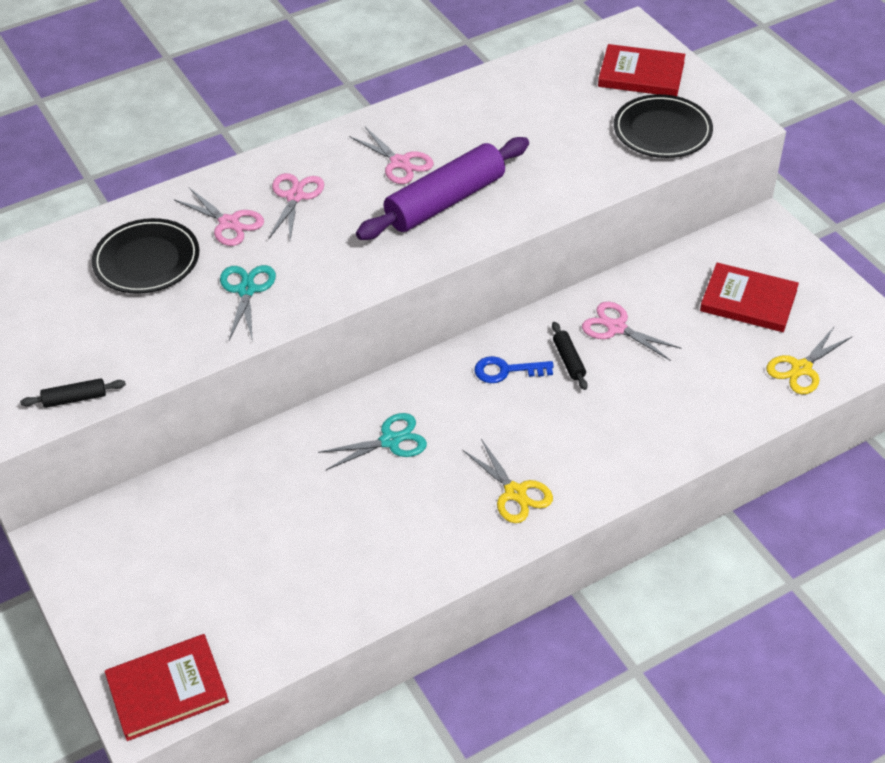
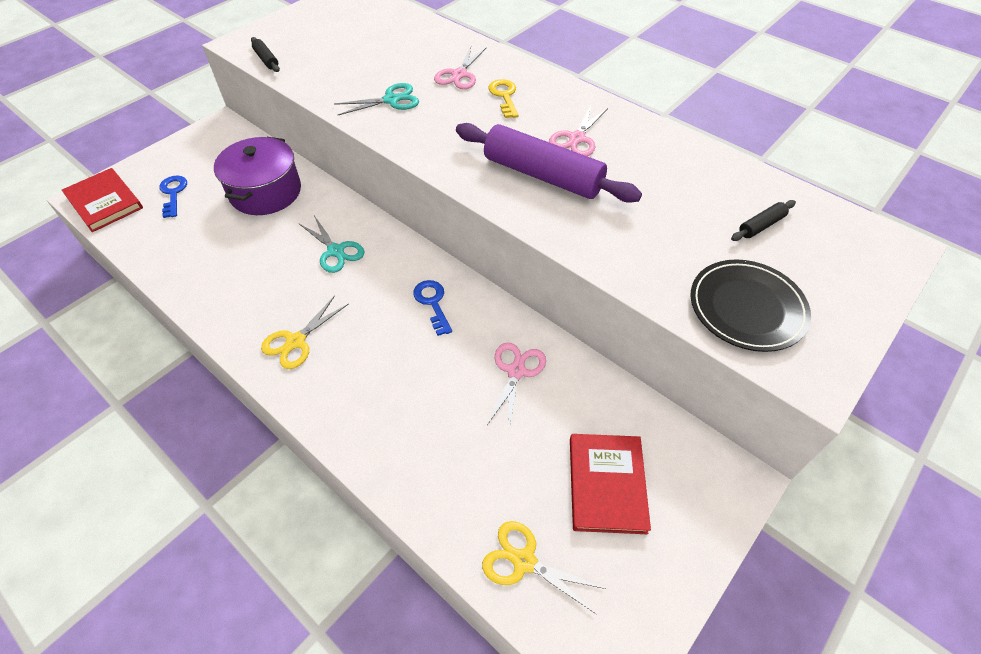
camera: 70 degrees right, 5 degrees up
black plate [92,218,199,294] -> none
pink scissors [268,173,324,240] -> yellow key [488,79,519,118]
black rolling pin [552,322,588,390] -> black rolling pin moved to [731,200,796,241]
red book [598,44,685,96] -> none
none -> blue key [159,175,187,218]
none -> purple pot [214,137,301,215]

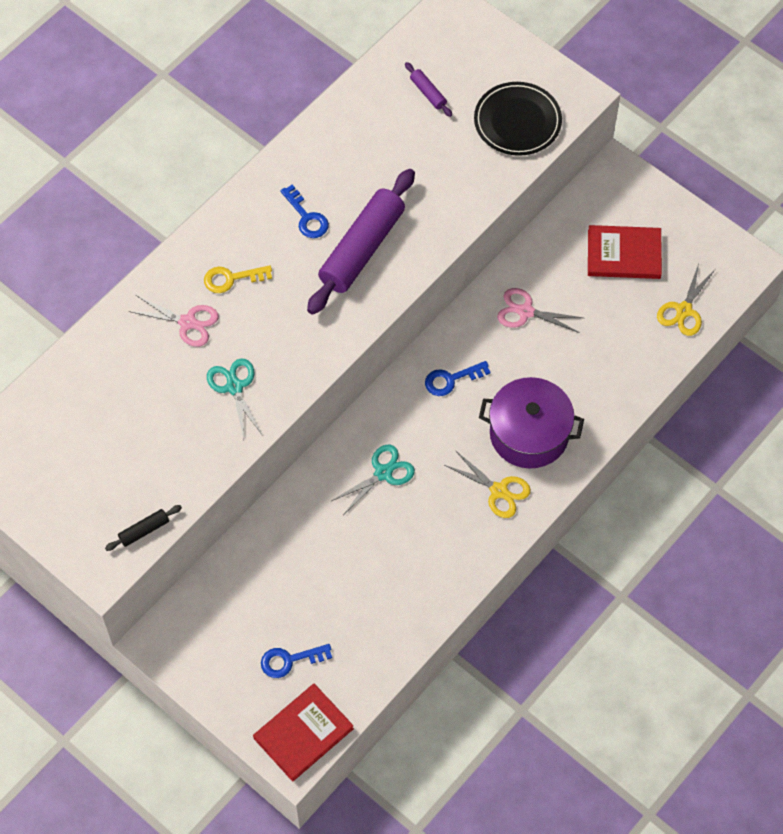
camera: 90 degrees left, 10 degrees up
purple pot [214,137,301,215] -> purple pot moved to [479,377,584,469]
pink scissors [549,105,608,156] -> blue key [280,185,329,238]
black rolling pin [731,200,796,241] -> purple rolling pin [405,62,452,117]

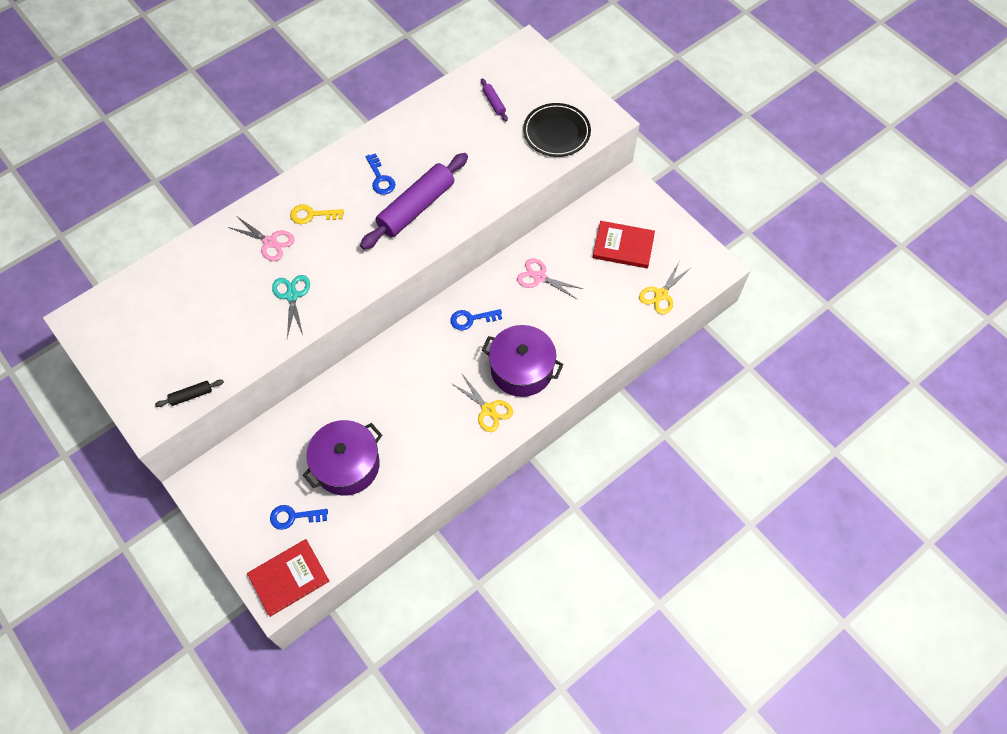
camera: 10 degrees right, 0 degrees up
turquoise scissors [331,445,415,515] -> none
none -> purple pot [303,420,382,496]

